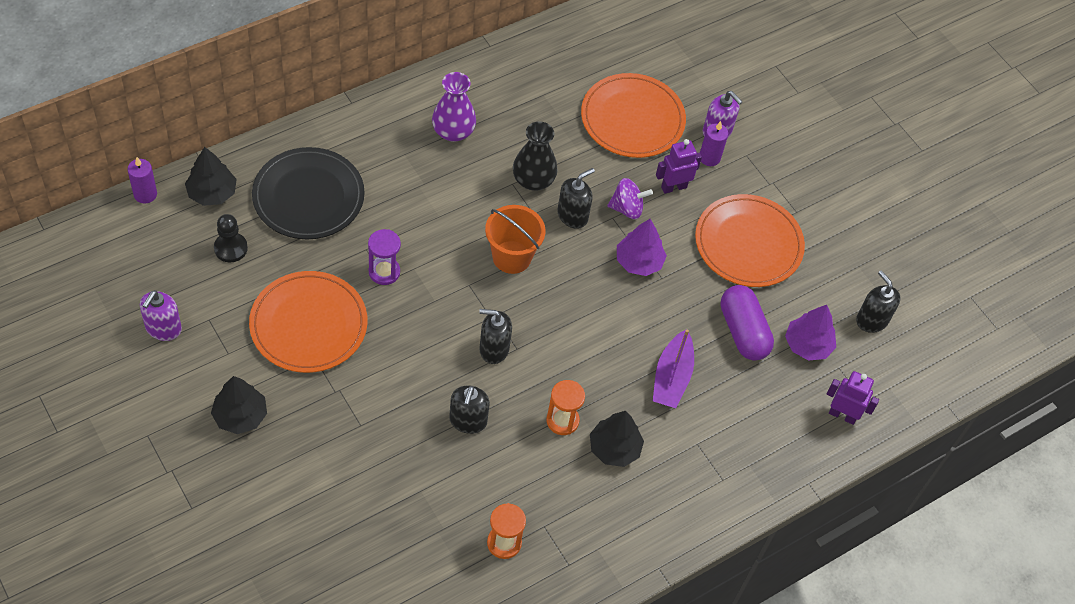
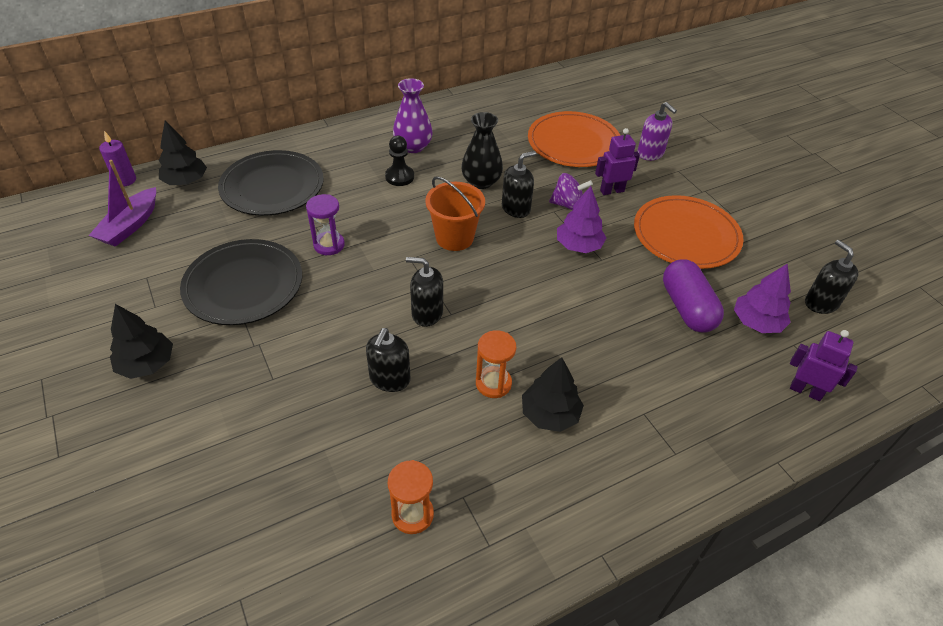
camera: 10 degrees right, 10 degrees down
purple soap dispenser [140,290,182,341] -> none
black pawn [214,214,248,262] -> black pawn moved to [385,136,414,186]
orange plate [249,271,367,373] -> black plate [180,239,302,325]
purple boat [653,329,694,408] -> purple boat moved to [88,160,156,247]
purple candle [700,121,728,166] -> none

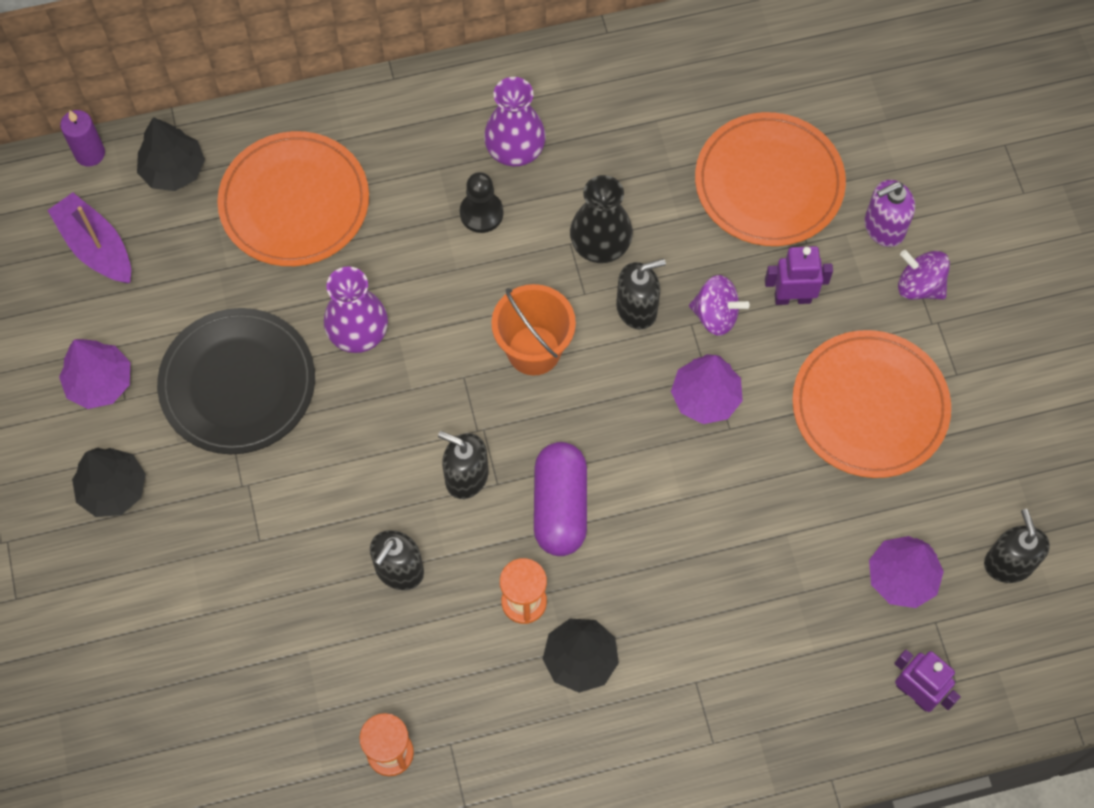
camera: 15 degrees right, 20 degrees up
purple boat [88,160,156,247] -> purple boat turned 105 degrees clockwise [47,193,131,284]
black plate [218,150,324,216] -> orange plate [217,131,369,266]
purple hourglass [306,194,345,255] -> purple vase [324,266,388,353]
purple soap dispenser [637,102,677,161] -> purple soap dispenser turned 90 degrees clockwise [865,180,915,247]
purple capsule [663,259,724,333] -> purple capsule moved to [534,442,587,556]
none -> purple tree [59,339,130,409]
none -> purple spinning top [898,250,950,299]

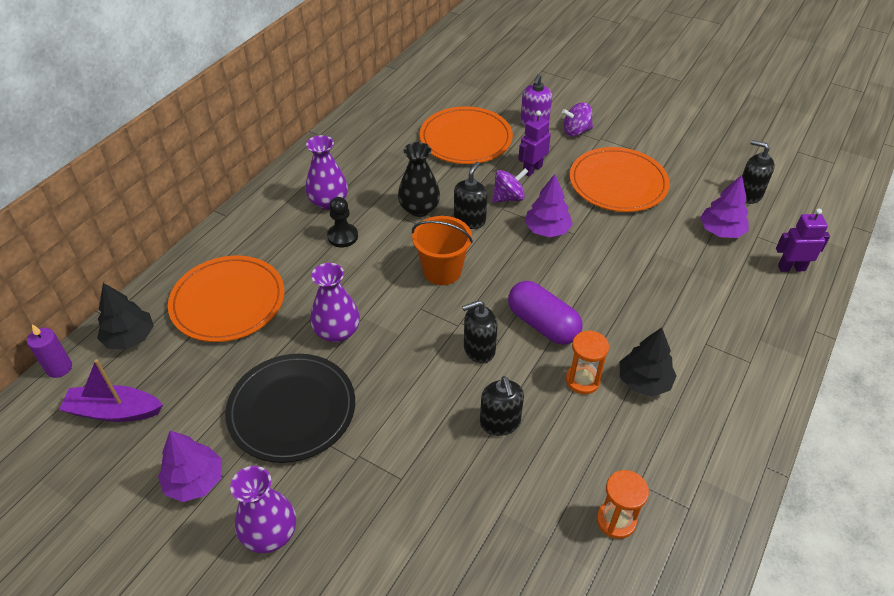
camera: 45 degrees left, 20 degrees down
black tree [72,448,146,517] -> purple vase [230,466,296,553]

